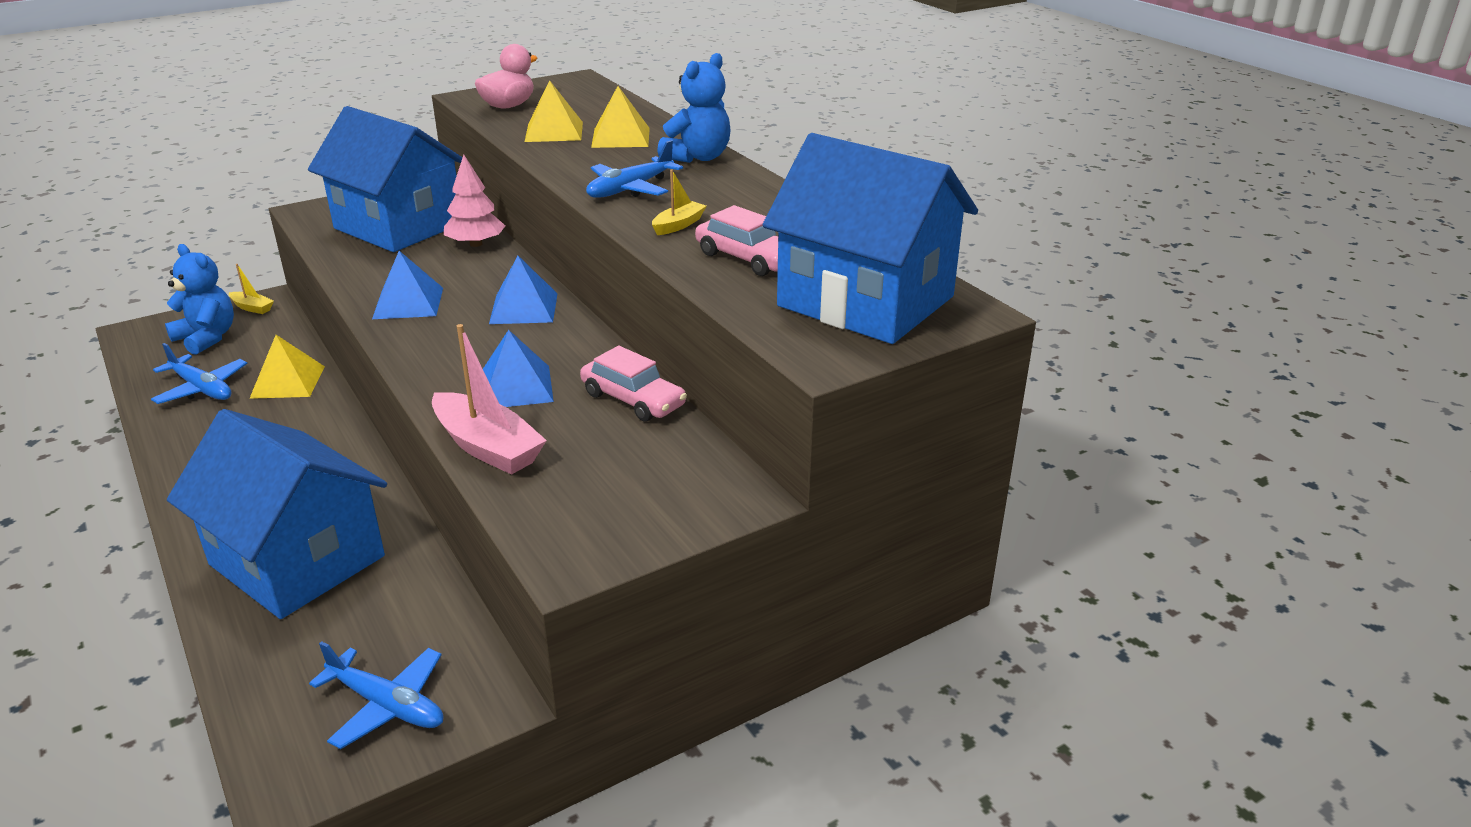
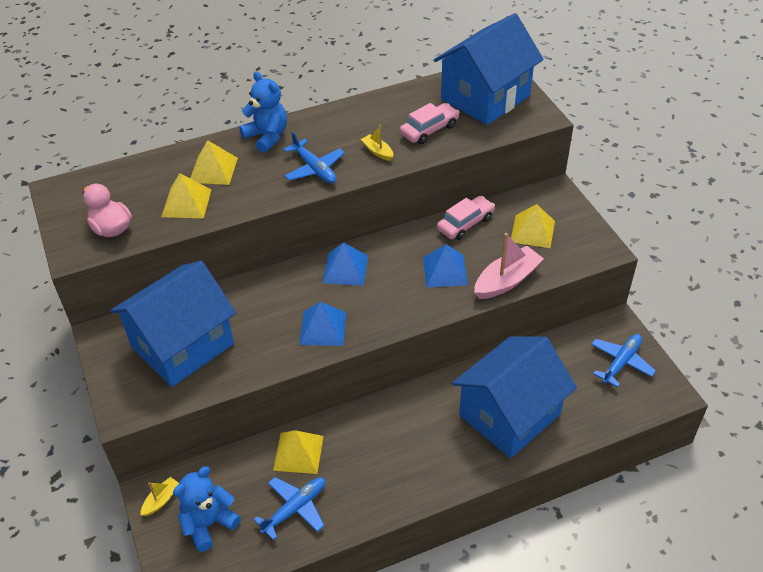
camera: 80 degrees left, 15 degrees up
pink tree [444,155,505,247] -> none
none -> yellow pyramid [511,204,555,248]

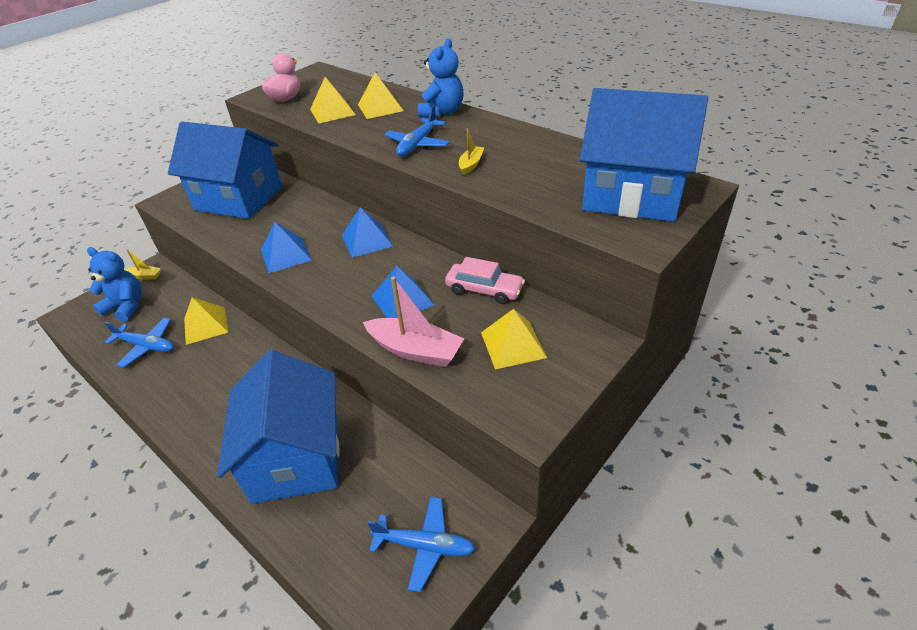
camera: 65 degrees right, 5 degrees down
pink car [400,103,460,144] -> none
blue house [452,337,577,458] -> blue house turned 60 degrees clockwise [217,350,340,504]

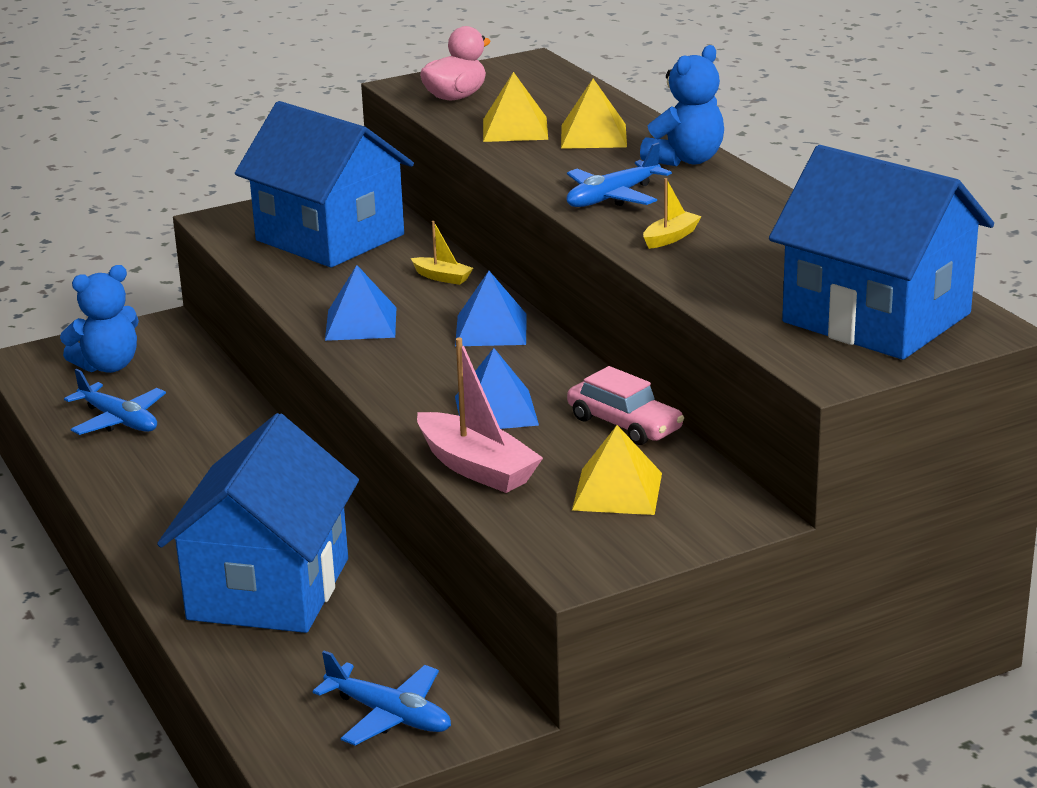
camera: 20 degrees right, 15 degrees down
blue teddy bear [87,247,141,322] -> blue teddy bear turned 105 degrees clockwise [60,265,139,373]
yellow boat [124,249,161,279] -> yellow boat moved to [411,221,473,285]
yellow pyramid [184,297,228,345] -> none

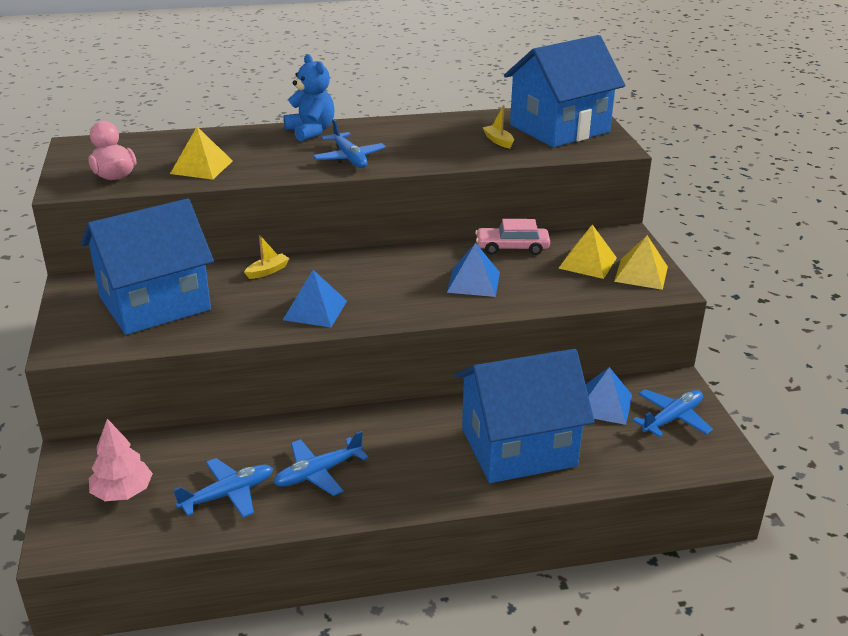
camera: 75 degrees left, 5 degrees up
blue teddy bear [60,265,139,373] -> pink tree [89,419,153,501]
blue house [157,413,359,633] -> blue house turned 45 degrees counterclockwise [455,349,595,483]
pink boat [417,338,543,493] -> none
blue pyramid [455,271,527,346] -> blue pyramid moved to [586,367,632,425]
yellow pyramid [561,79,627,149] -> yellow pyramid moved to [614,235,668,290]
pink car [567,366,684,445] -> pink car turned 150 degrees counterclockwise [475,219,550,255]
yellow boat [643,178,702,249] -> yellow boat moved to [482,105,514,149]
none -> blue plane [273,431,368,496]

